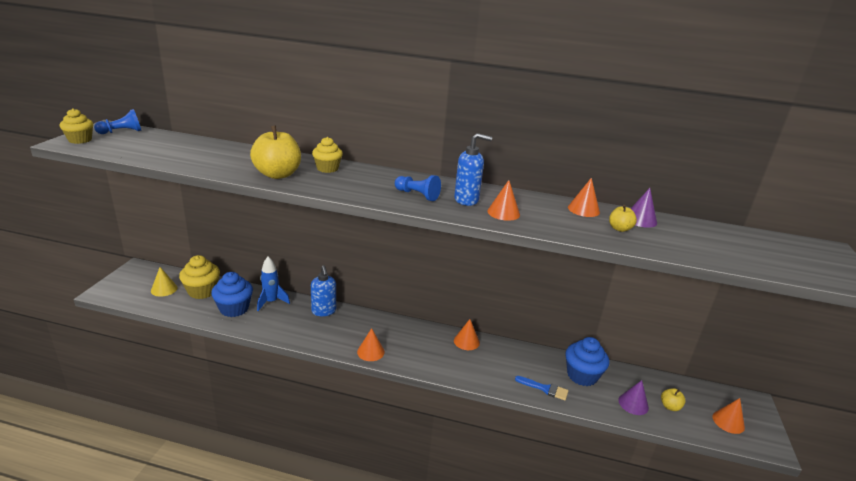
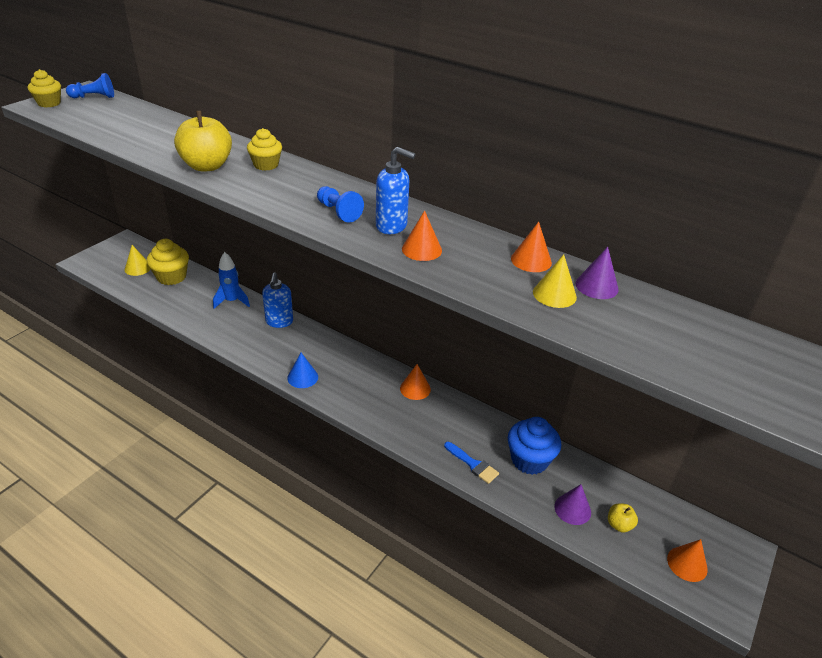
camera: 20 degrees right, 10 degrees up
blue cupcake [211,272,253,317] -> none
orange cone [357,328,385,361] -> blue cone [287,353,318,388]
yellow apple [609,205,637,232] -> yellow cone [533,254,577,308]

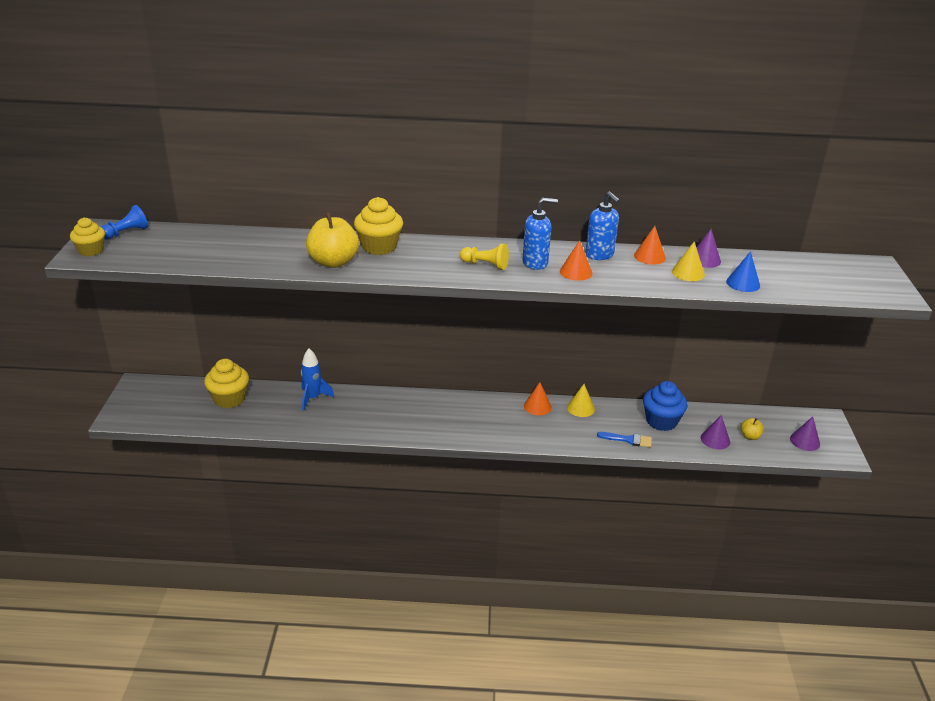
camera: 30 degrees left, 5 degrees down
yellow cone [125,245,151,276] -> yellow cone moved to [567,384,595,417]
yellow cupcake [247,128,282,171] -> yellow cupcake [354,197,403,255], size x1.51
blue soap dispenser [262,272,293,328] -> blue soap dispenser moved to [585,192,620,260]
blue cone [287,353,318,388] -> blue cone moved to [726,251,760,292]
blue pawn [317,186,364,223] -> yellow pawn [460,244,509,270]
orange cone [667,539,708,582] -> purple cone [790,416,820,451]

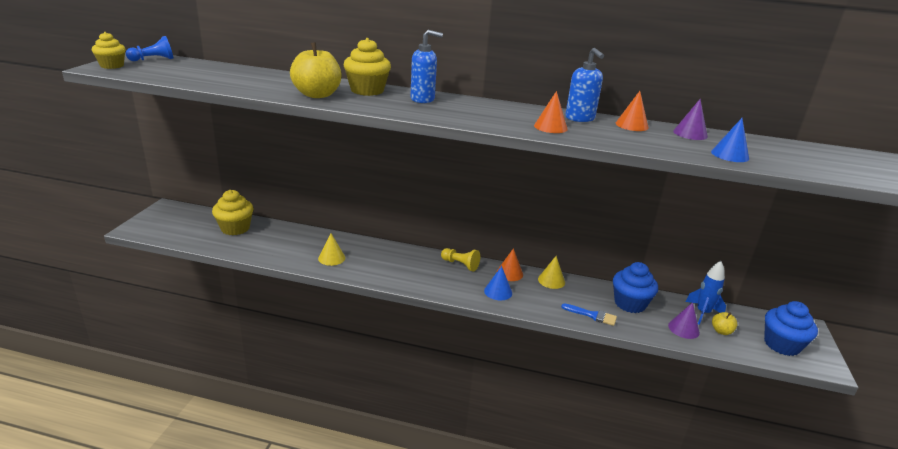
camera: 10 degrees right, 5 degrees down
blue rocket [301,348,334,411] -> blue rocket moved to [686,261,726,325]
yellow pawn [460,244,509,270] -> yellow pawn moved to [441,248,480,271]
blue soap dispenser [522,198,558,270] -> blue soap dispenser moved to [410,30,443,103]
yellow cone [672,242,705,281] -> yellow cone moved to [318,233,345,266]
purple cone [790,416,820,451] -> blue cupcake [764,301,818,356]
none -> blue cone [484,266,512,300]

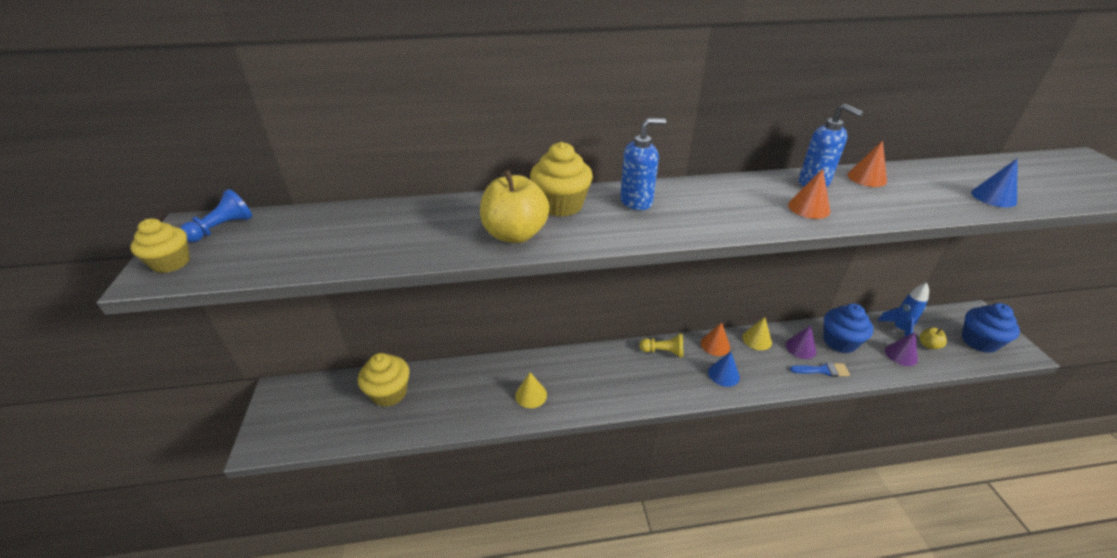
camera: 20 degrees left, 10 degrees up
purple cone [673,99,708,140] -> purple cone moved to [786,325,816,359]

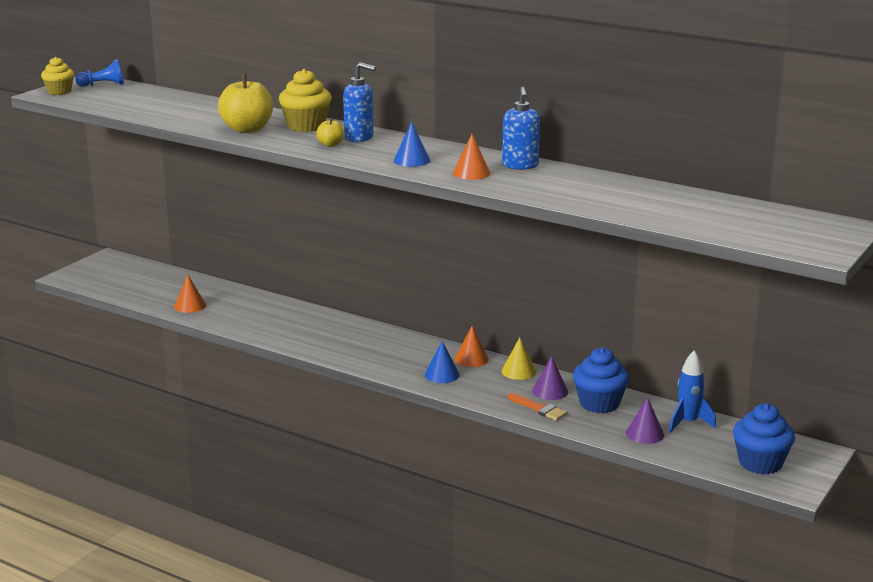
camera: 40 degrees right, 15 degrees down
yellow cupcake [358,353,410,407] -> none
yellow cone [515,372,547,408] -> none
yellow pawn [639,334,683,358] -> none
blue brush [790,362,850,377] -> orange brush [508,393,567,421]
orange cone [847,140,887,187] -> orange cone moved to [174,274,206,313]
yellow apple [920,327,947,349] -> yellow apple moved to [316,117,344,147]
blue cone [971,158,1018,207] -> blue cone moved to [394,122,430,167]

